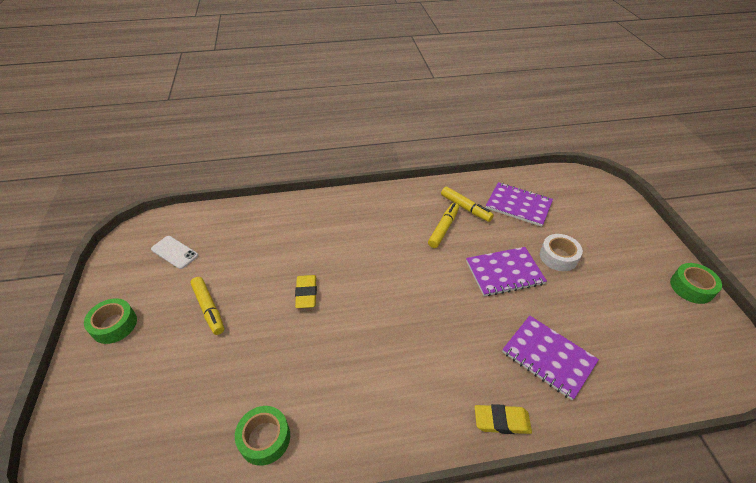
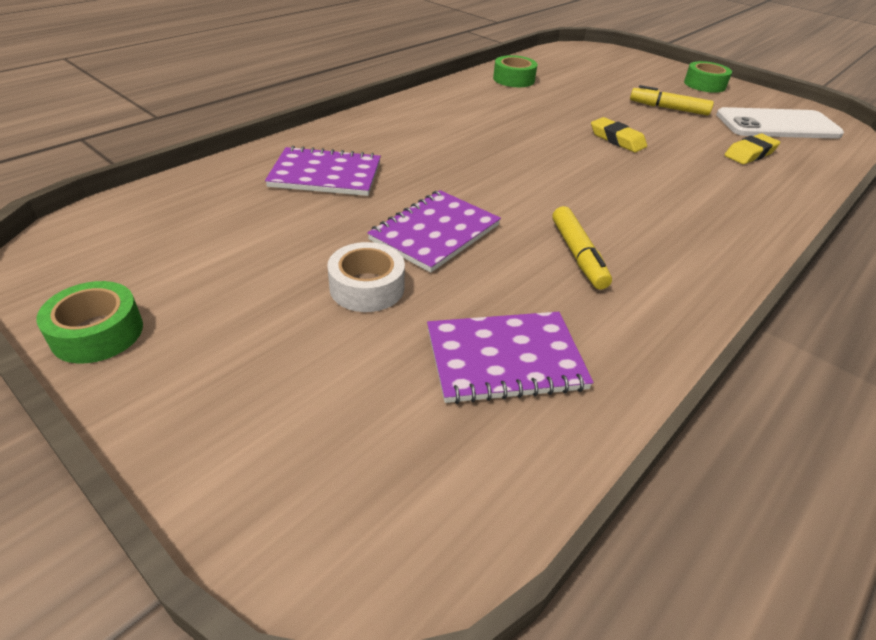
camera: 140 degrees right, 5 degrees down
white phone [151,236,198,269] -> white phone [716,107,844,139], size x1.88
yellow marker [441,187,494,222] -> none
yellow eraser [475,404,532,434] -> yellow eraser moved to [725,134,780,164]

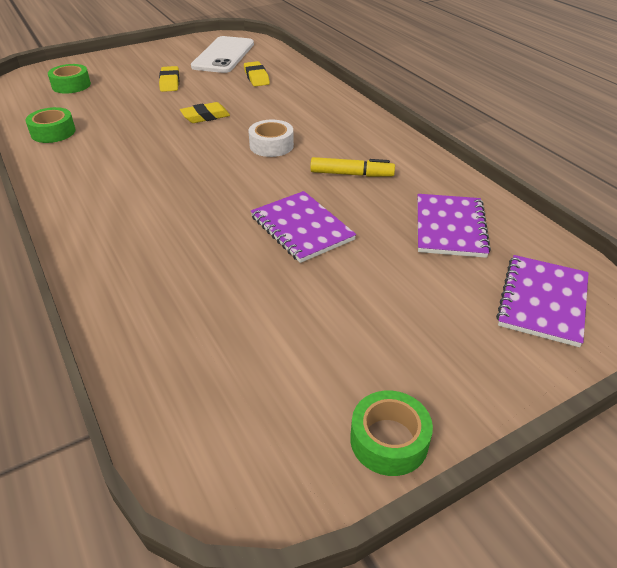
camera: 70 degrees left, 0 degrees up
purple notebook [265,146,381,196] -> purple notebook moved to [496,255,589,347]
white tape [328,242,405,312] -> white tape moved to [249,120,294,157]
yellow marker [630,85,714,116] -> yellow eraser [159,66,179,92]
green tape [684,61,732,93] -> green tape moved to [48,64,91,94]

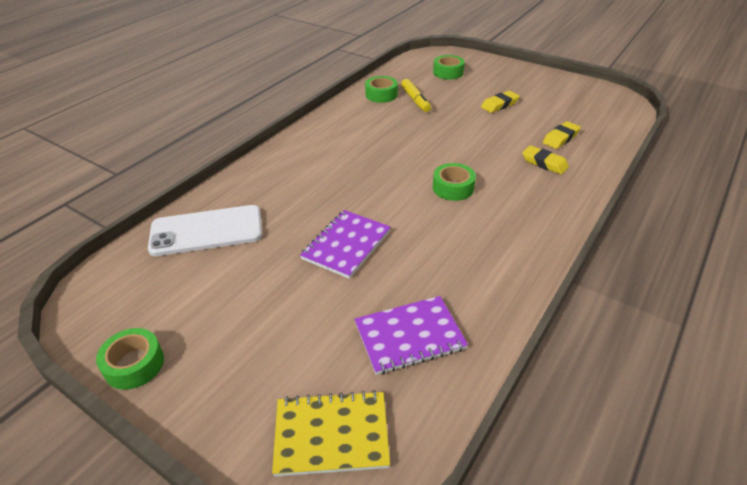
camera: 65 degrees right, 0 degrees up
yellow eraser [180,102,230,123] -> yellow eraser moved to [522,145,569,175]
white phone [191,36,254,73] -> white phone moved to [148,205,262,256]
white tape [249,120,294,157] -> green tape [433,163,476,201]
yellow marker [310,157,395,177] -> yellow marker moved to [401,79,431,112]
purple notebook [496,255,589,347] -> yellow notebook [272,390,390,476]

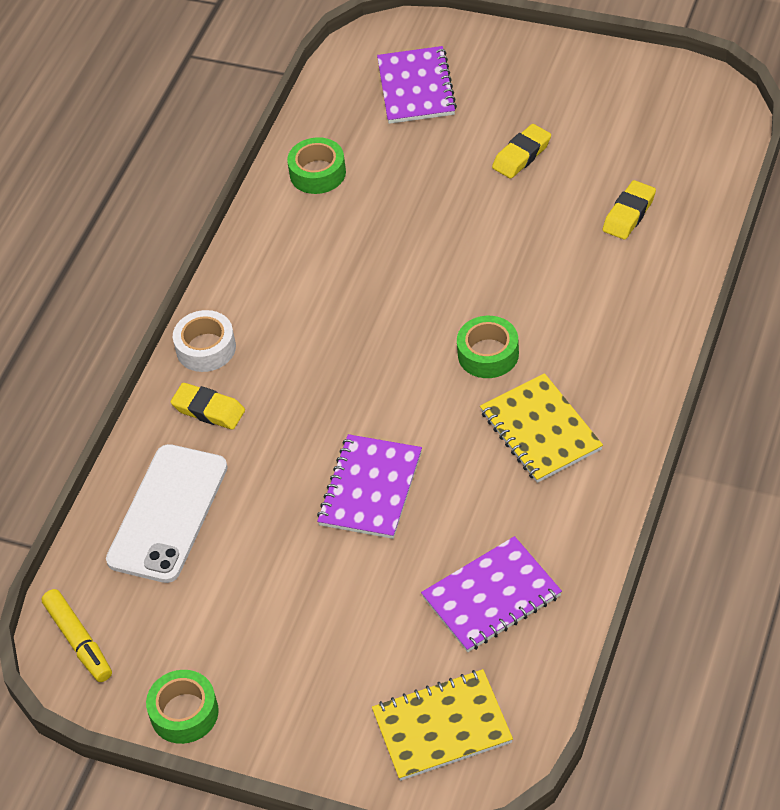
camera: 10 degrees left, 10 degrees up
white phone [148,205,262,256] -> white phone turned 45 degrees counterclockwise [106,444,228,583]
yellow marker [401,79,431,112] -> yellow marker moved to [42,589,112,682]
green tape [433,55,465,79] -> purple notebook [377,46,457,124]
yellow eraser [522,145,569,175] -> yellow eraser moved to [171,383,245,430]
none -> white tape [173,310,236,372]
none -> yellow notebook [480,373,603,483]

